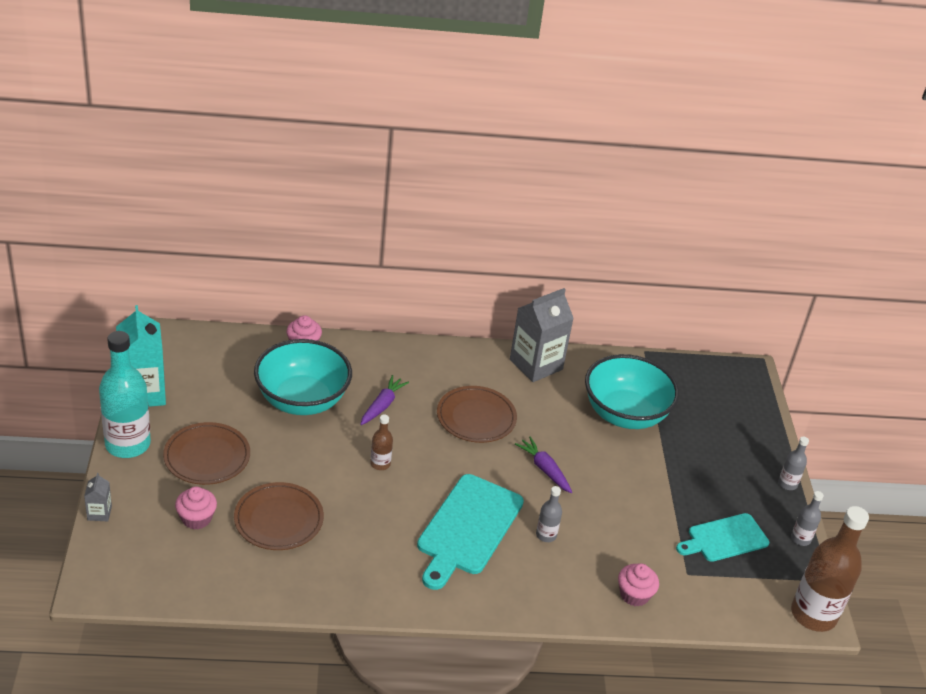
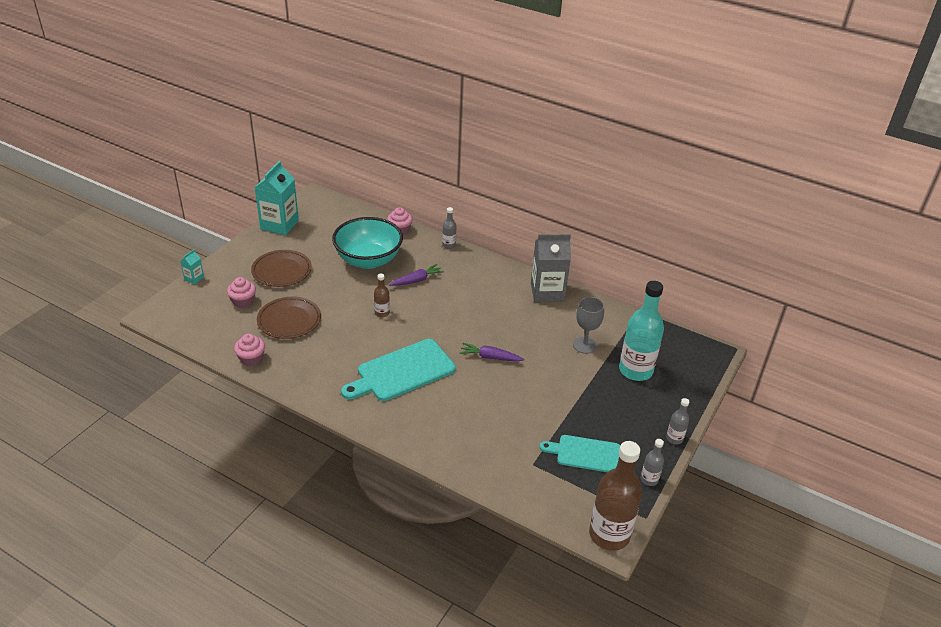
camera: 35 degrees right, 0 degrees up
grey carton [84,473,112,521] -> turquoise carton [180,249,204,285]
turquoise bottle [99,331,151,458] -> turquoise bottle moved to [619,281,664,381]
brown plate [437,386,517,443] -> none
purple carrot [515,436,572,493] -> purple carrot turned 75 degrees counterclockwise [460,343,524,362]
grey bottle [536,486,562,542] -> grey bottle moved to [442,207,456,249]
turquoise bowl [585,354,679,429] -> grey goblet [573,297,604,354]
pink cupcake [618,563,659,607] -> pink cupcake moved to [234,334,265,366]

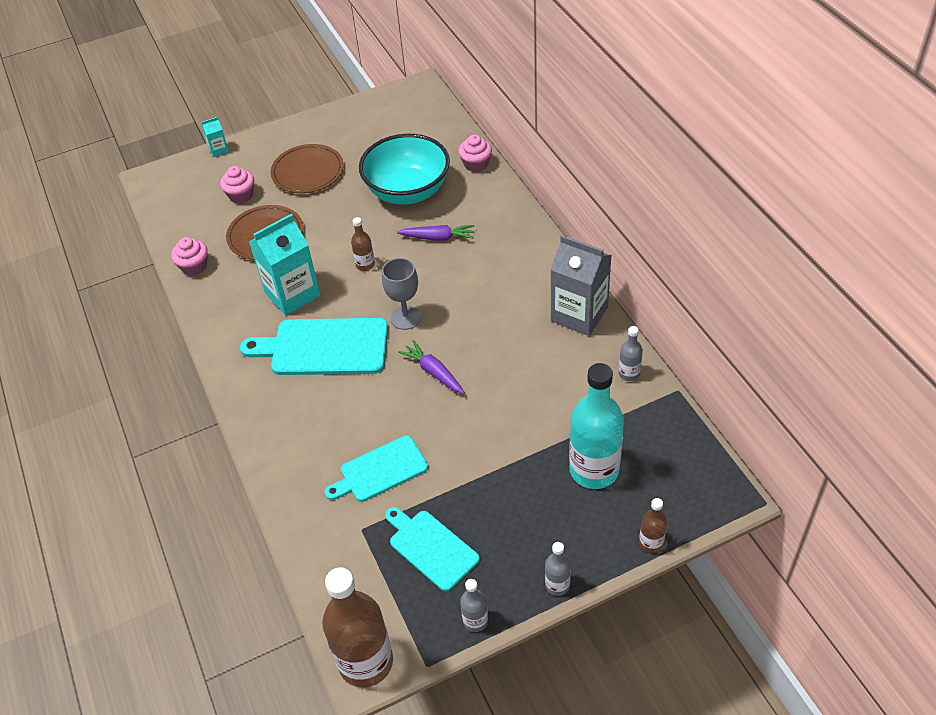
camera: 40 degrees right, 10 degrees up
turquoise carton [255,161,299,235] -> turquoise carton moved to [249,214,321,316]
grey bottle [442,207,456,249] -> grey bottle moved to [619,326,643,381]
grey goblet [573,297,604,354] -> grey goblet moved to [382,258,421,330]
none -> turquoise cutting board [325,435,428,502]
none -> brown bottle [639,498,667,553]

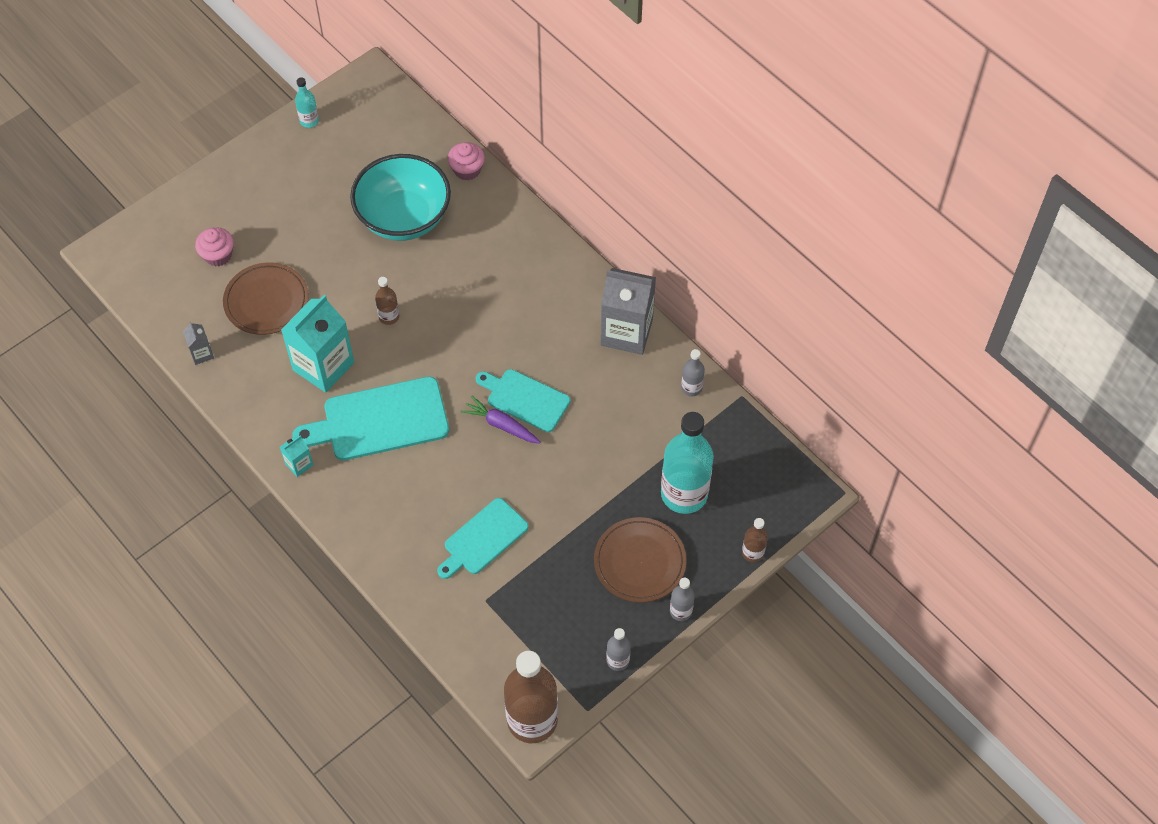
camera: 20 degrees left, 10 degrees up
pink cupcake [171,237,208,276] -> grey carton [183,321,214,365]
turquoise carton [201,117,229,157] -> turquoise carton moved to [280,435,313,477]
brown plate [270,144,344,193] -> brown plate moved to [594,517,687,603]
grey goblet [382,258,421,330] -> none
turquoise cutting board [385,507,480,591] -> turquoise cutting board moved to [476,369,570,432]
purple carrot [397,225,474,241] -> none
none -> turquoise bottle [295,77,319,128]

